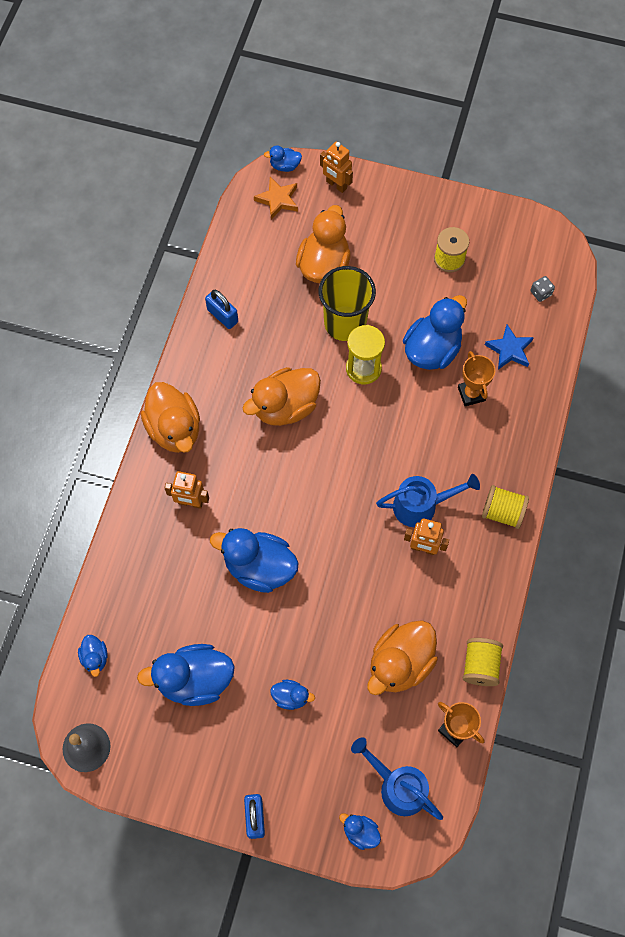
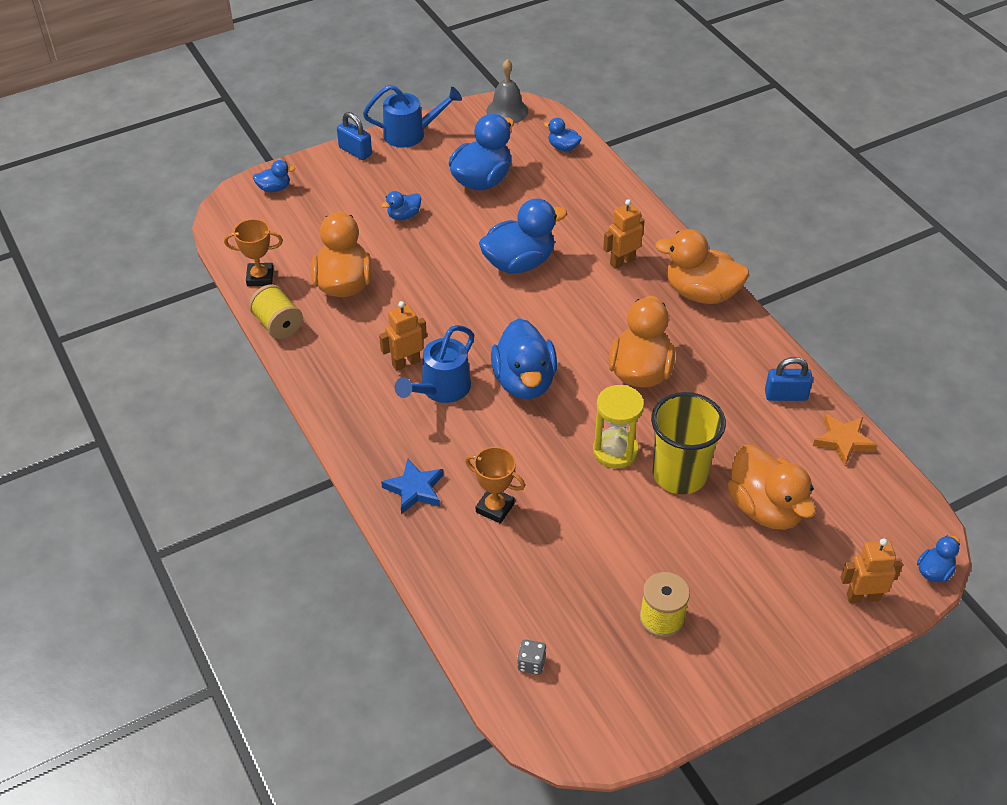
camera: 135 degrees right, 20 degrees down
orange star [254,177,298,219] -> orange star moved to [813,413,877,466]
blue watering can [351,737,443,820] -> blue watering can moved to [363,85,462,147]
blue duck [403,295,467,370] -> blue duck moved to [491,318,557,399]
yellow spool [482,485,529,529] -> none
blue star [485,324,534,369] -> blue star moved to [381,458,444,514]

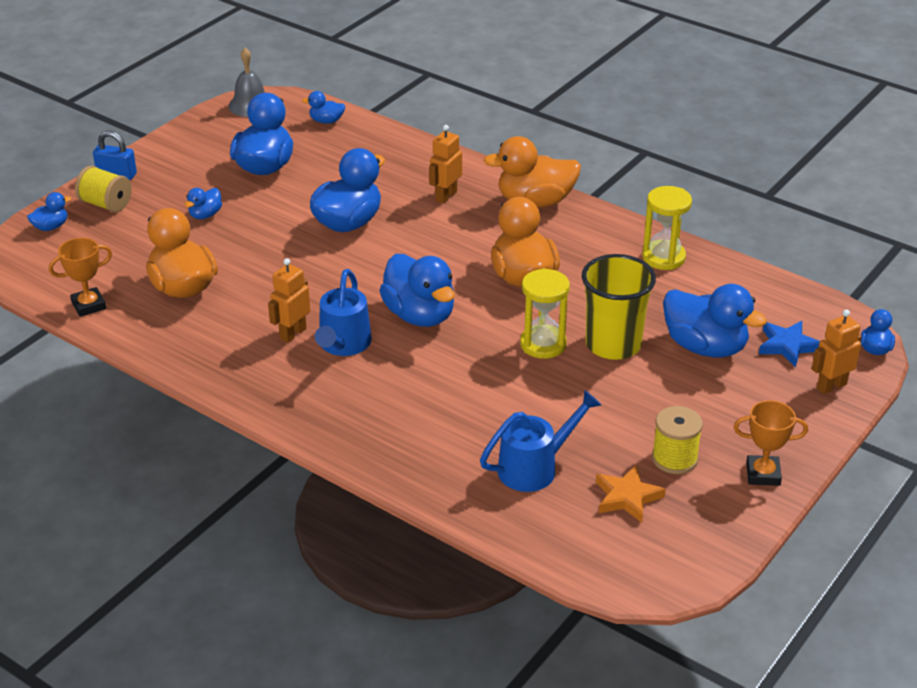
camera: 25 degrees left, 10 degrees down
yellow spool [249,285,303,339] -> yellow spool moved to [75,166,132,213]
blue watering can [363,85,462,147] -> blue watering can moved to [480,390,601,492]
blue star [381,458,444,514] -> blue star moved to [759,321,820,368]
orange trophy [465,447,525,524] -> orange trophy moved to [734,400,808,486]
grey dice [517,640,547,675] -> none
orange duck [728,445,816,530] -> blue duck [663,284,767,357]
blue padlock [765,357,813,401] -> yellow hourglass [642,186,692,270]
orange star [813,413,877,466] -> orange star moved to [596,465,666,523]

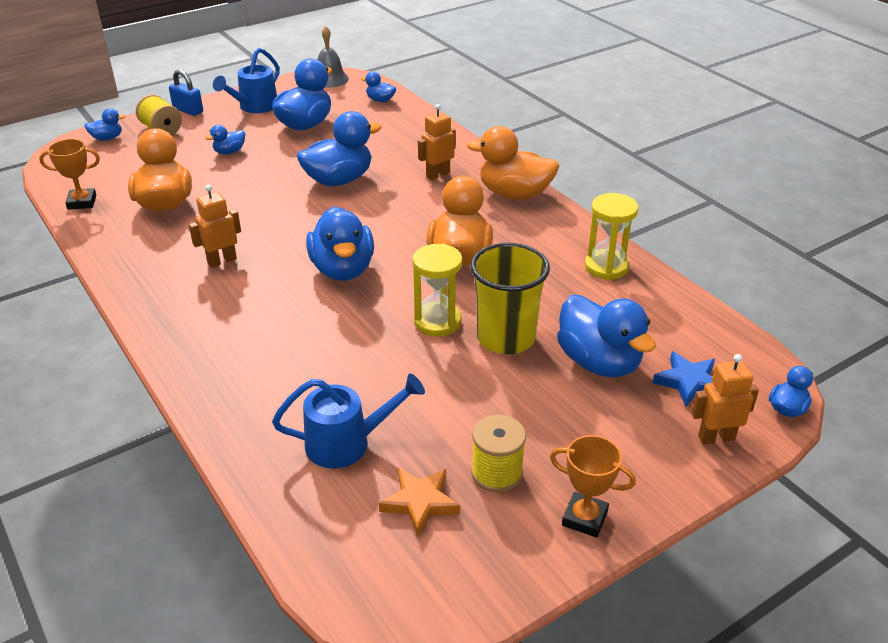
camera: 20 degrees right, 0 degrees up
blue watering can [315,269,372,356] -> blue watering can moved to [213,48,280,113]

